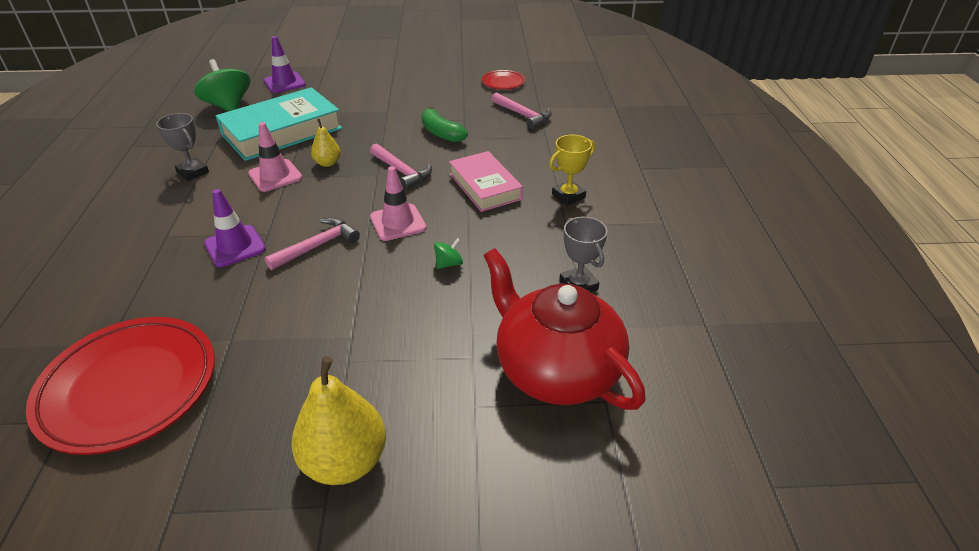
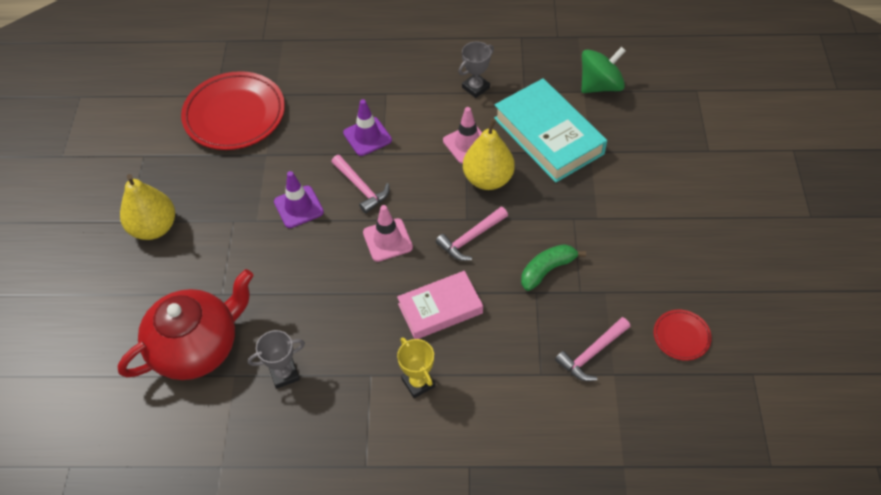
camera: 95 degrees right, 15 degrees up
purple traffic cone [264,36,306,93] -> purple traffic cone moved to [274,171,324,228]
yellow pear [311,119,341,167] -> yellow pear [463,118,515,190], size x1.88
green spinning top [434,238,463,269] -> none

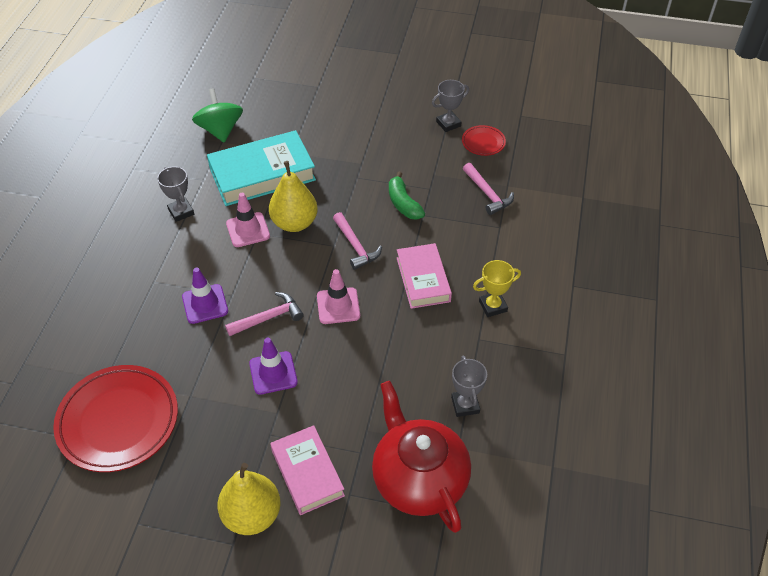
camera: 80 degrees left, 5 degrees down
none -> pink book [270,425,345,515]
none -> grey trophy [432,80,469,132]

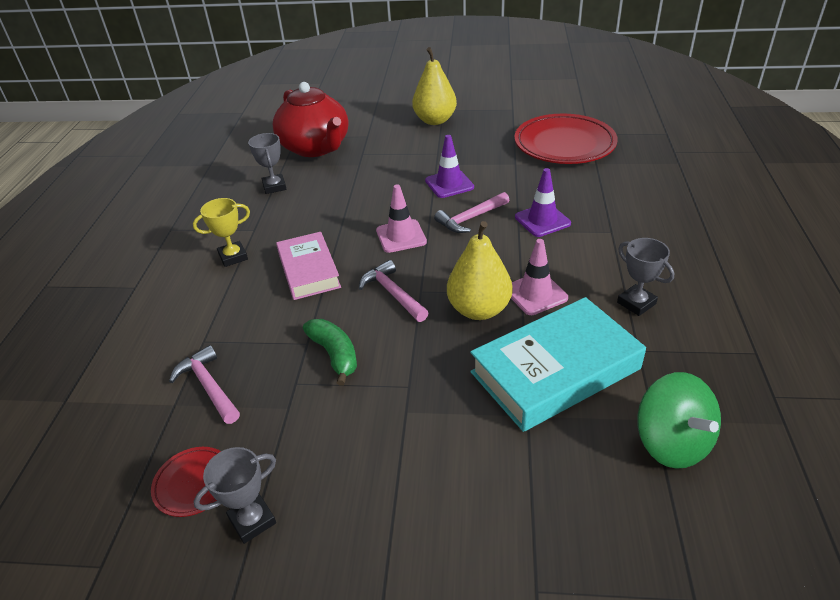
camera: 175 degrees right, 10 degrees down
pink book [270,425,345,515] -> none

